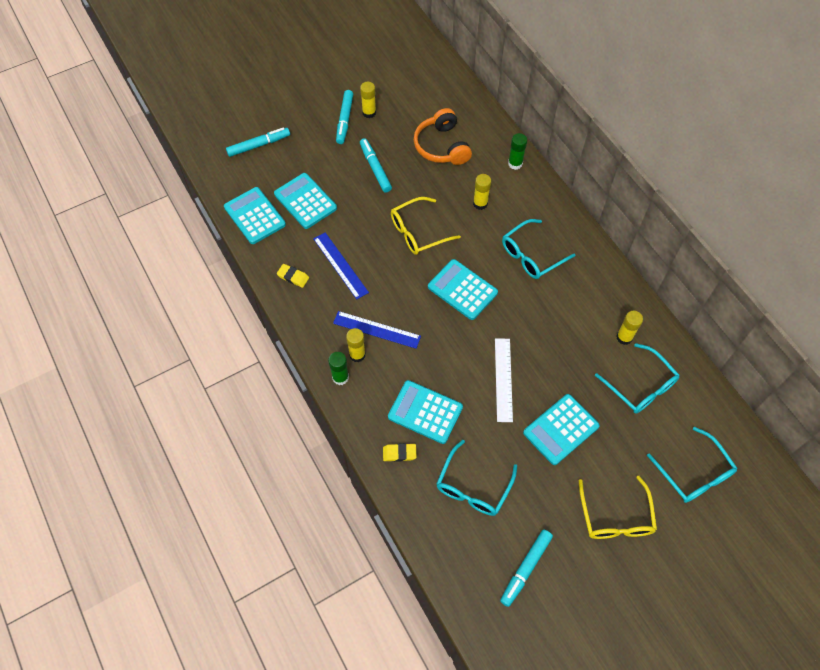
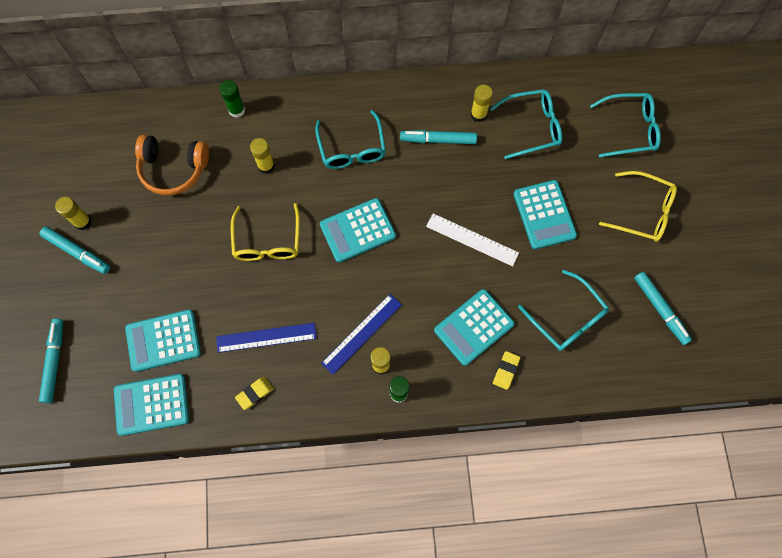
camera: 65 degrees left, 10 degrees up
turquoise marker [360,138,392,193] -> turquoise marker moved to [400,130,477,144]

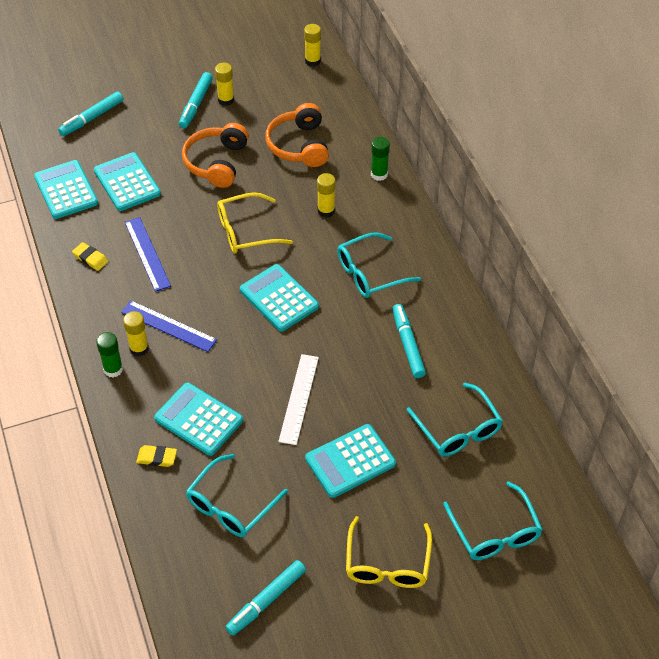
camera: 75 degrees right, 20 degrees down
turquoise marker [39,319,63,403] -> turquoise marker turned 150 degrees clockwise [58,91,123,136]
yellow glue stick [471,85,493,122] -> yellow glue stick moved to [304,24,321,67]
none -> orange headphones [182,123,249,188]

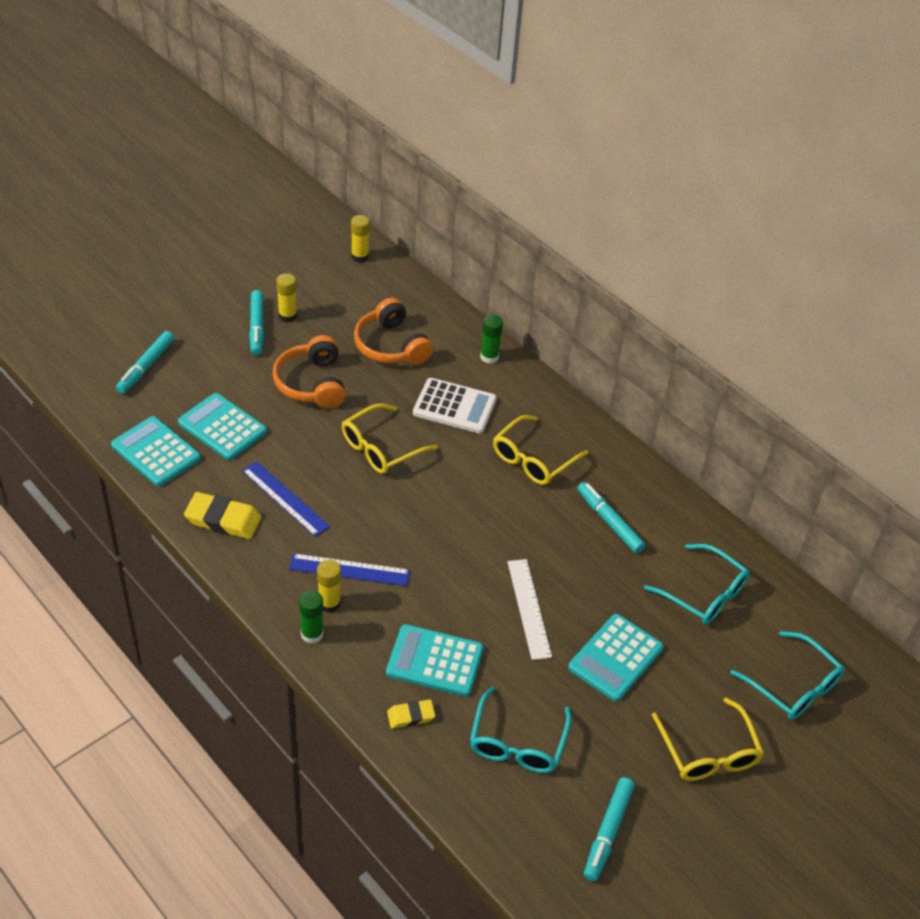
camera: 25 degrees left, 5 degrees down
yellow eraser [72,242,108,271] -> yellow eraser [184,492,262,539], size x1.73
turquoise calculator [240,264,319,332] -> none
yellow glue stick [317,173,336,218] -> white calculator [413,378,497,433]
turquoise glasses [337,233,421,298] -> yellow glasses [493,415,588,485]

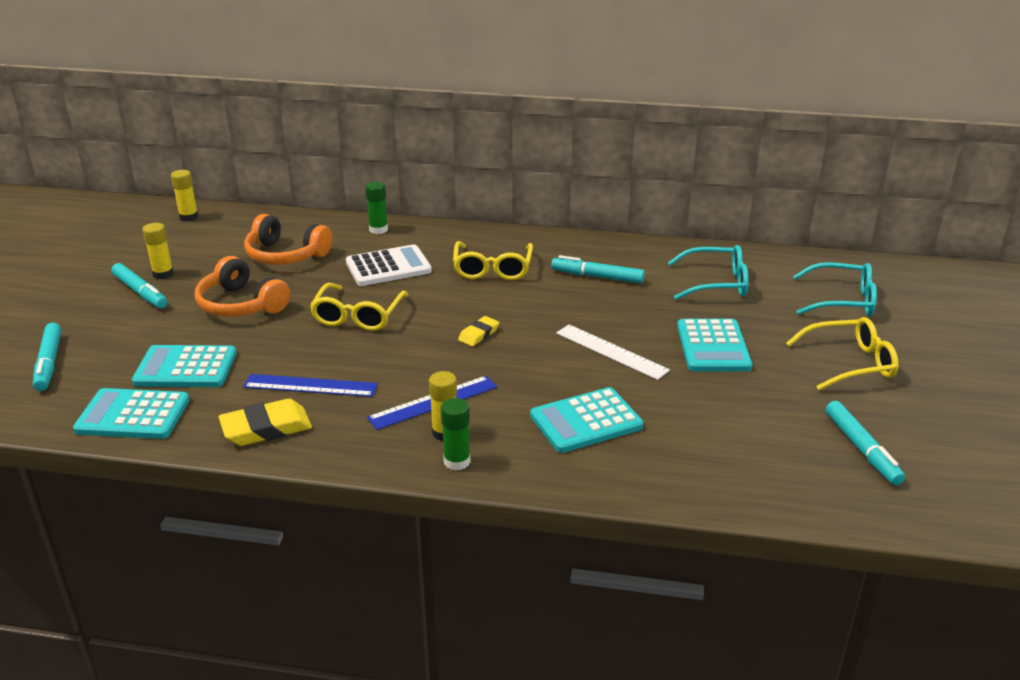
camera: 35 degrees left, 15 degrees down
yellow eraser [387,699,435,728] -> yellow eraser moved to [458,316,499,346]
turquoise glasses [470,687,572,773] -> none
yellow glasses [652,698,764,781] -> yellow glasses turned 45 degrees counterclockwise [786,317,898,391]

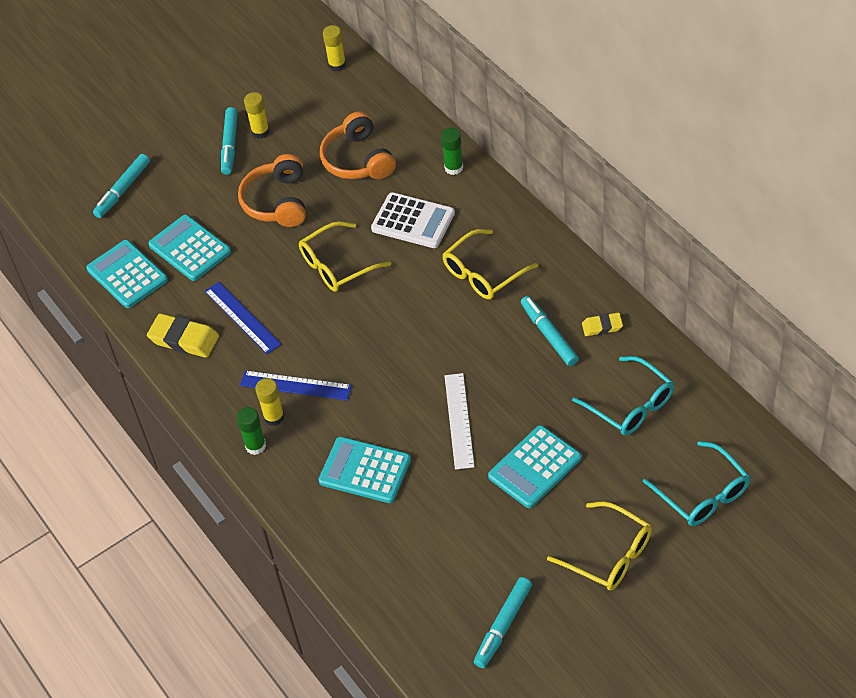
camera: 50 degrees right, 20 degrees up
yellow eraser [458,316,499,346] -> yellow eraser moved to [582,313,623,336]

